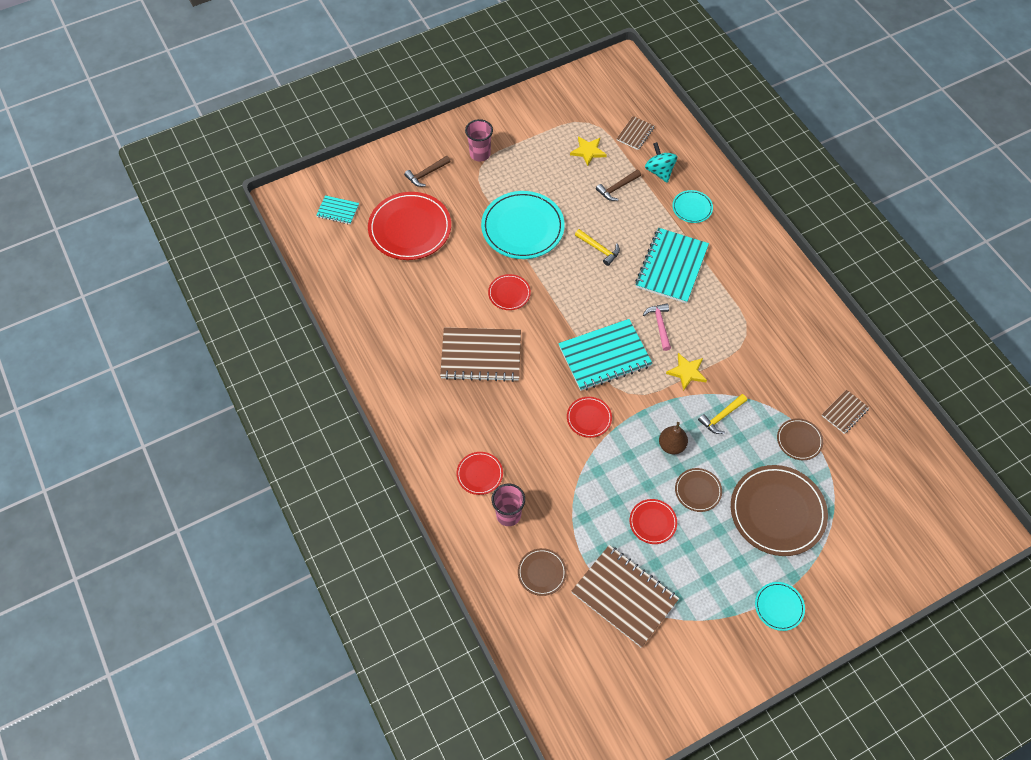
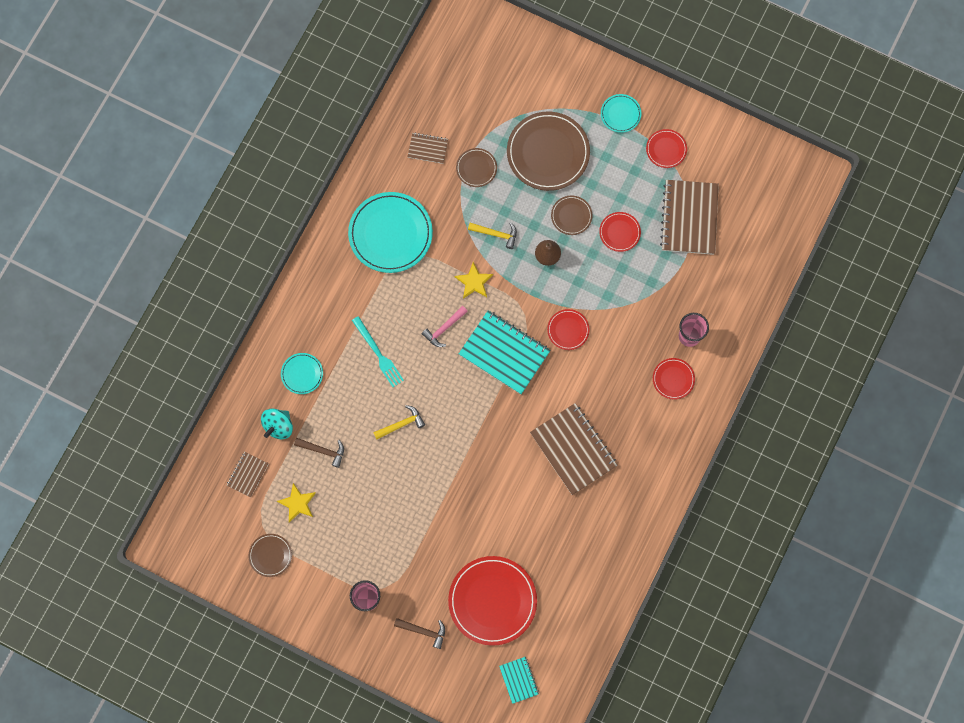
camera: 125 degrees left, 15 degrees up
turquoise plate [481,191,565,259] -> turquoise plate moved to [348,192,433,273]
red plate [488,274,531,310] -> red plate moved to [646,129,687,168]
brown plate [518,548,567,596] -> brown plate moved to [248,534,292,577]
yellow hammer [575,229,620,266] -> yellow hammer turned 60 degrees clockwise [373,405,425,439]
brown notebook [617,116,654,150] -> brown notebook turned 60 degrees counterclockwise [227,452,269,497]
turquoise notebook [635,228,709,303] -> turquoise fork [352,316,404,387]

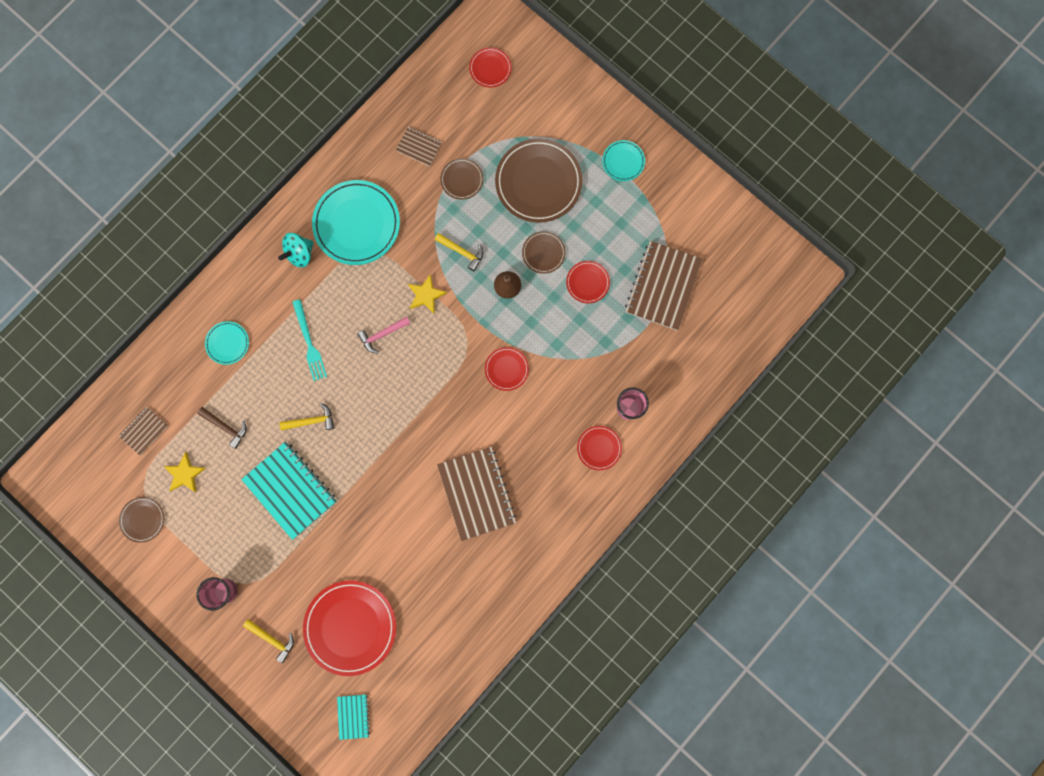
camera: 15 degrees right, 5 degrees up
turquoise spinning top [261,409,293,439] -> turquoise spinning top moved to [278,233,314,268]
brown hammer [394,618,445,649] -> yellow hammer [243,619,294,663]
turquoise notebook [459,311,551,394] -> turquoise notebook moved to [241,441,337,540]
red plate [646,129,687,168] -> red plate moved to [469,48,512,87]

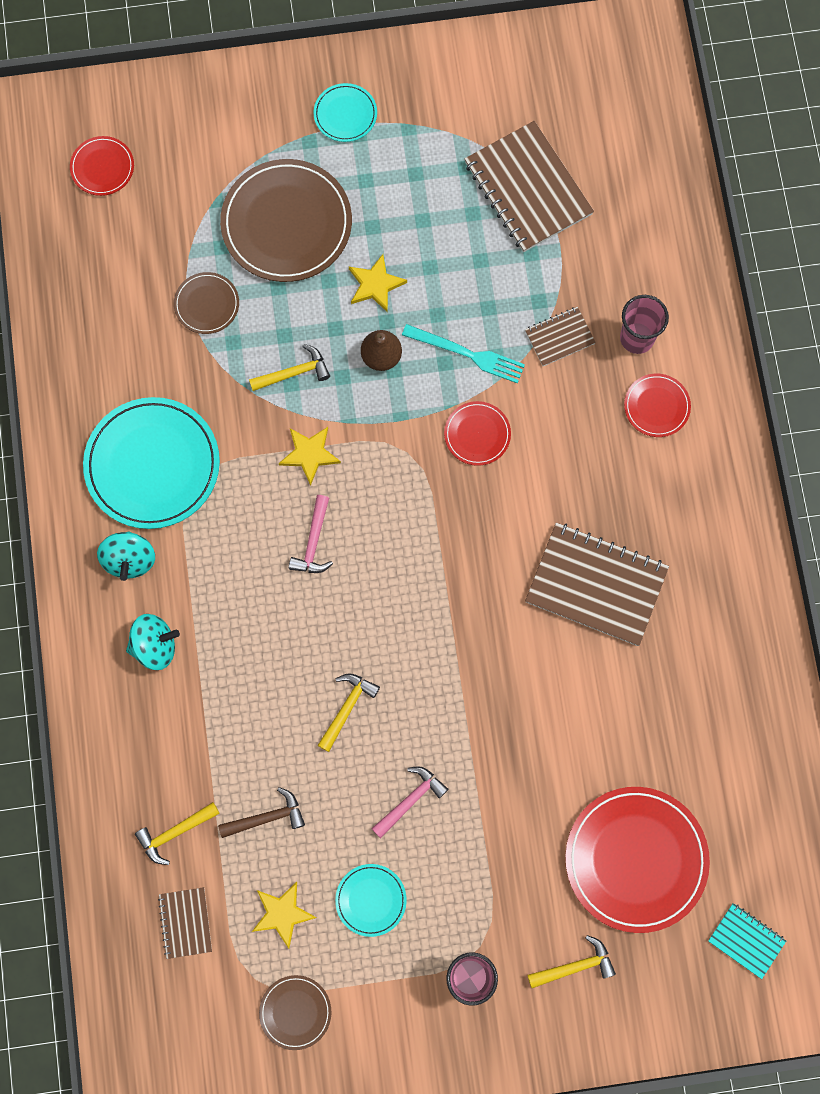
camera: 50 degrees left, 5 degrees down
turquoise plate [205,321,249,365] -> turquoise plate moved to [335,864,407,937]
turquoise notebook [241,441,337,540] -> pink hammer [371,766,448,838]
turquoise fork [292,299,327,381] -> turquoise fork moved to [402,324,525,383]
brown notebook [396,127,442,166] -> brown notebook moved to [525,307,596,366]
brown plate [522,231,566,274] -> yellow star [349,254,407,313]
red plate [566,261,610,303] -> none
none -> turquoise spinning top [126,614,180,670]
none -> yellow hammer [135,802,220,865]

